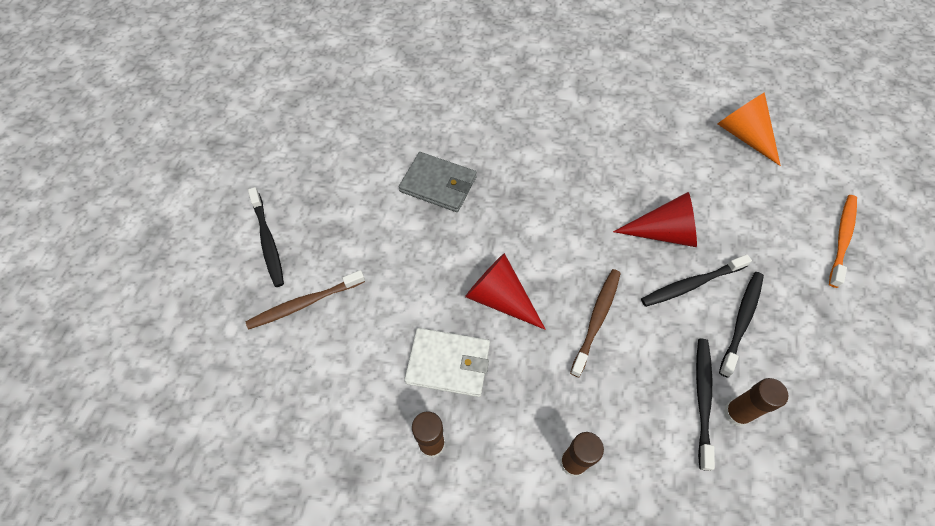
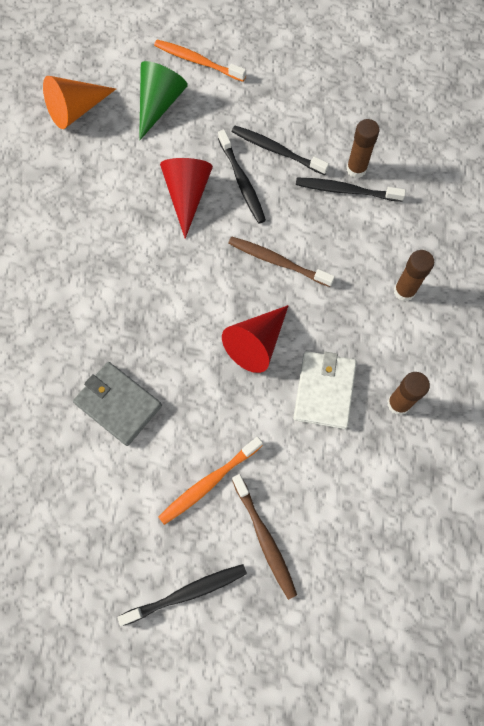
camera: 90 degrees left, 10 degrees up
grey wallet [399,152,477,212] -> grey wallet turned 75 degrees counterclockwise [73,362,162,446]
none -> green cone [139,61,188,141]
none -> orange toothbrush [159,437,263,525]

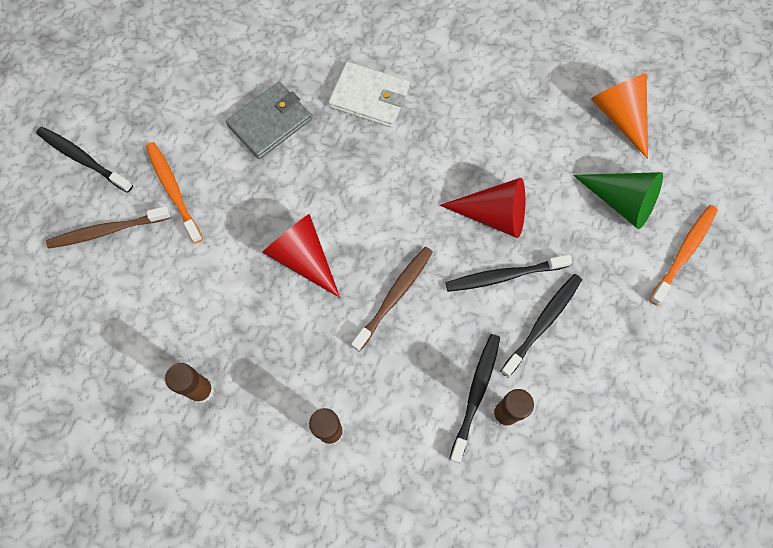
camera: 100 degrees right, 0 degrees up
black toothbrush [117,564,247,626] -> black toothbrush turned 135 degrees clockwise [36,127,133,193]
white wallet [293,351,357,429] -> white wallet moved to [328,62,410,128]

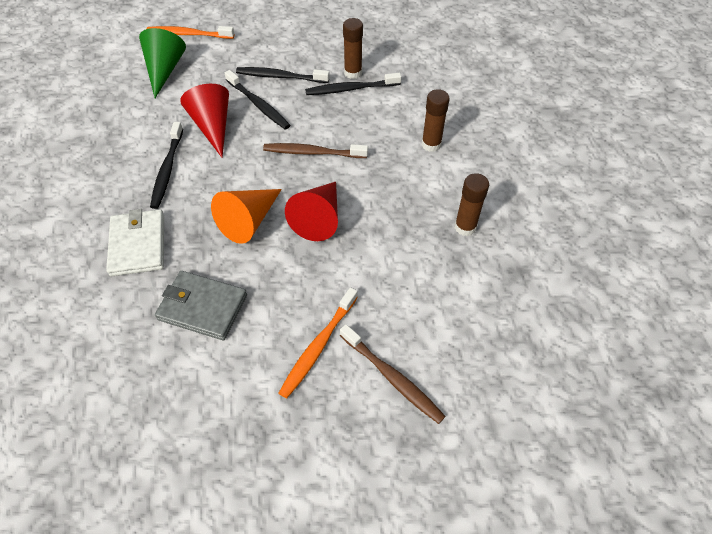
camera: 120 degrees left, 15 degrees down
black toothbrush [36,127,133,193] -> black toothbrush moved to [150,122,183,209]
orange cone [591,73,648,159] -> orange cone moved to [211,189,282,244]

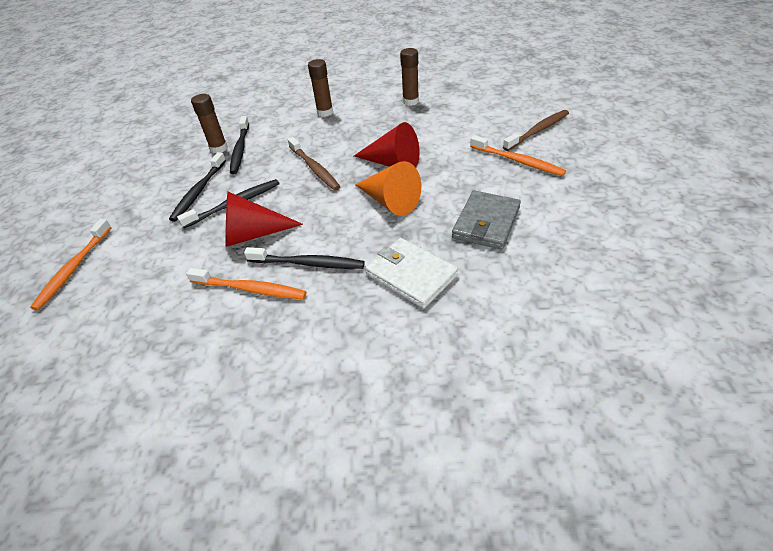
camera: 80 degrees left, 10 degrees down
white wallet [106,209,164,277] -> white wallet turned 45 degrees clockwise [366,238,458,309]
green cone [139,28,186,98] -> none
brown toothbrush [263,143,368,158] -> brown toothbrush turned 45 degrees counterclockwise [288,137,341,191]
none -> orange toothbrush [186,268,307,299]

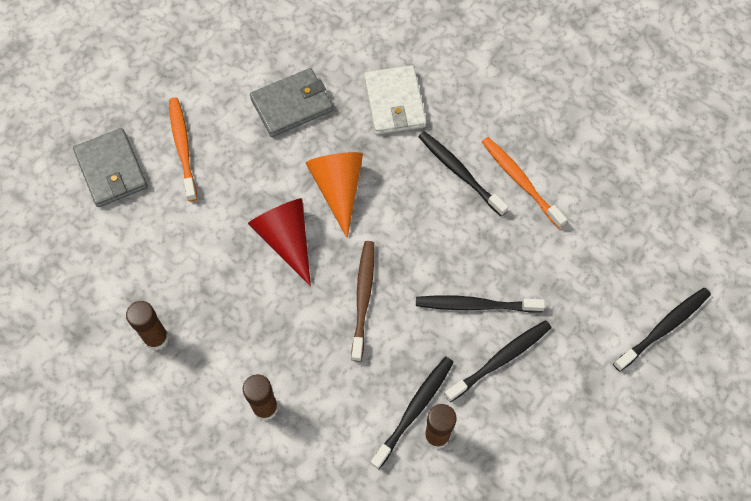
camera: 145 degrees left, 20 degrees up
orange toothbrush [30,219,112,310] -> black toothbrush [613,288,711,372]
red cone [225,192,303,247] -> none
brown toothbrush [503,110,569,151] -> grey wallet [73,128,148,207]

